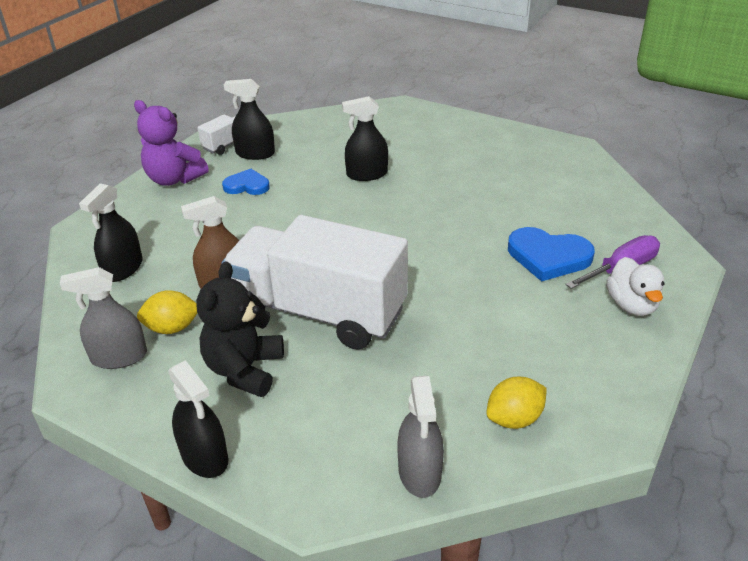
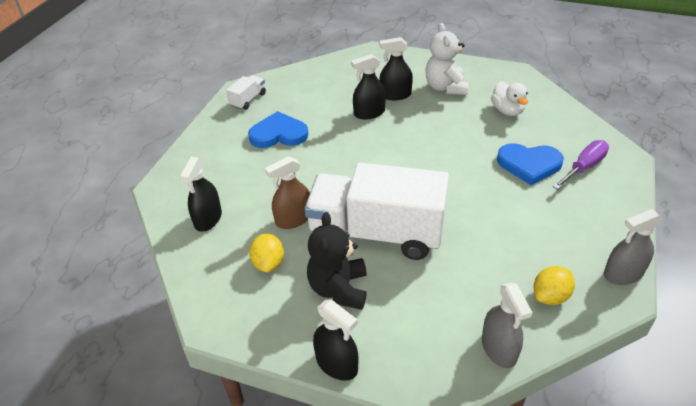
camera: 10 degrees left, 5 degrees up
grey spray bottle [60,267,147,369] -> grey spray bottle moved to [604,209,663,285]
purple teddy bear [134,100,209,186] -> none
yellow lemon [137,290,197,334] -> yellow lemon turned 75 degrees counterclockwise [249,233,284,272]
blue heart [222,169,270,195] -> blue heart [248,111,308,148], size x1.57
black spray bottle [224,79,275,160] -> black spray bottle moved to [379,37,413,100]
white duck [606,257,664,316] -> white duck moved to [491,81,528,116]
none -> white teddy bear [425,23,469,95]

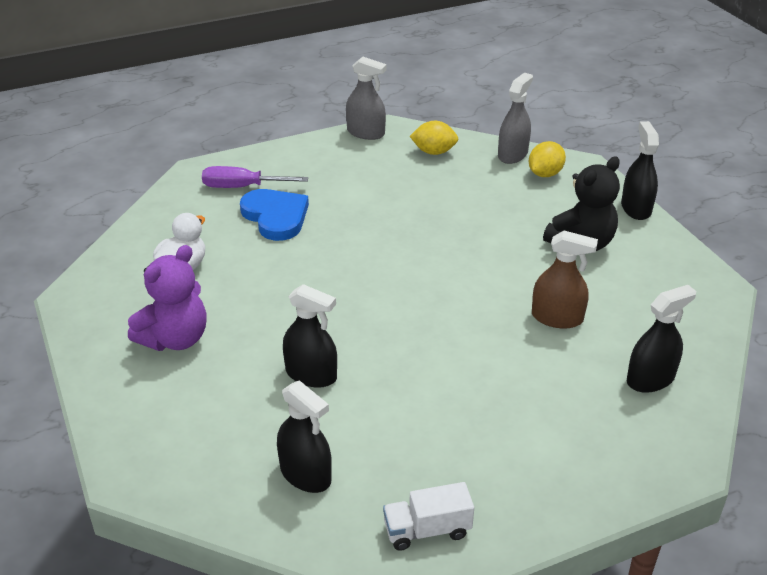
camera: 135 degrees left, 5 degrees down
blue heart [248,111,308,148] -> none
yellow lemon [249,233,284,272] -> yellow lemon moved to [529,141,566,177]
white truck [304,162,449,260] -> none
black spray bottle [379,37,413,100] -> black spray bottle moved to [277,380,332,493]
white teddy bear [425,23,469,95] -> purple teddy bear [128,245,207,351]

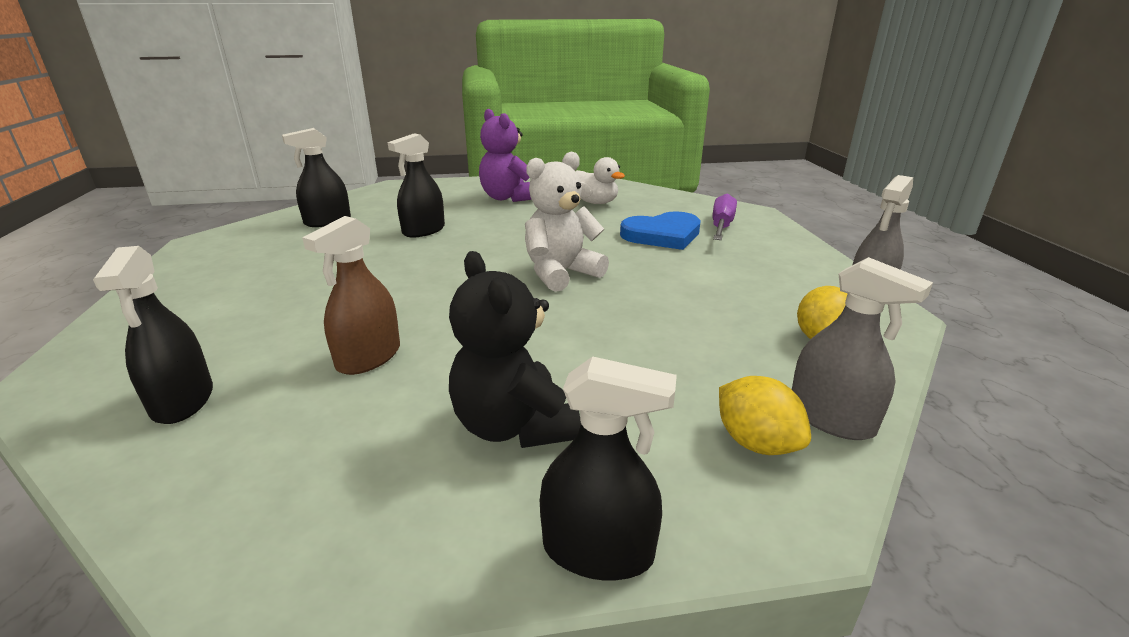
camera: 105 degrees right, 10 degrees down
white truck [383,482,474,551] -> none
none -> white teddy bear [525,152,609,292]

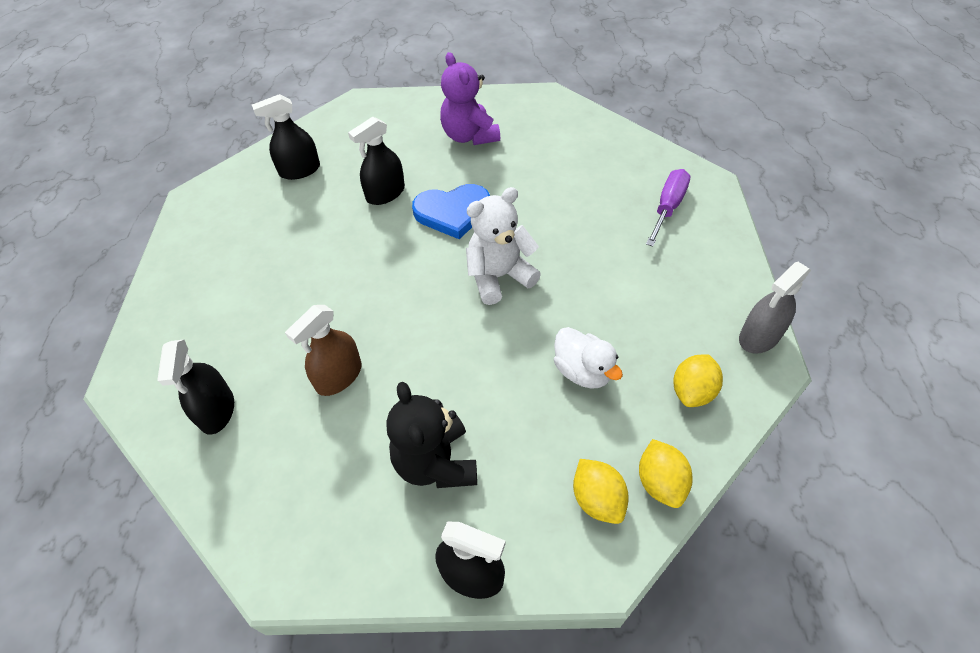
camera: 10 degrees right, 25 degrees up
white duck [576,157,625,204] -> white duck moved to [554,327,623,389]
blue heart [620,211,701,250] -> blue heart moved to [412,184,490,239]
grey spray bottle [792,257,933,440] -> yellow lemon [639,439,693,508]

